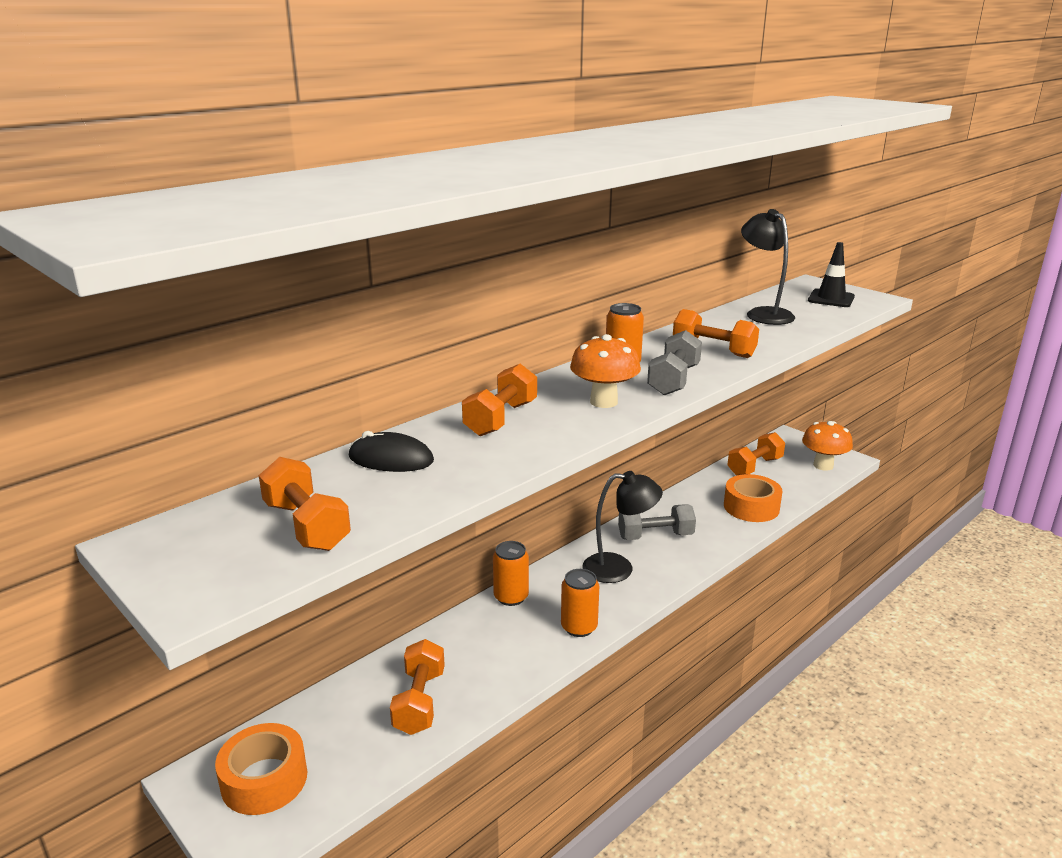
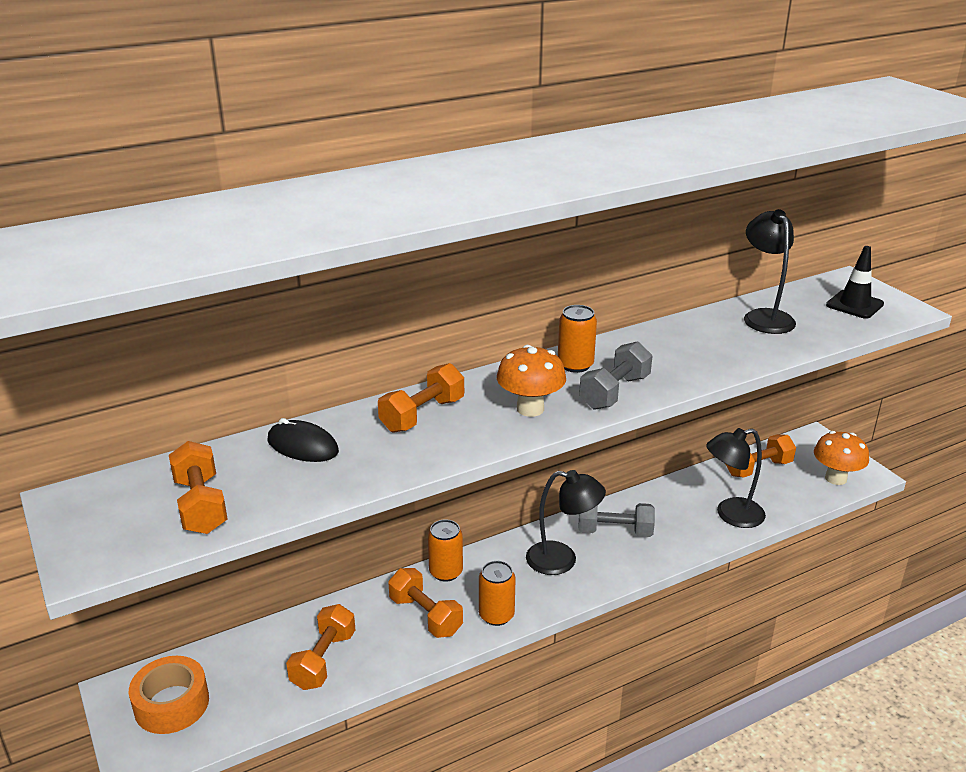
camera: 15 degrees right, 5 degrees up
orange dumbbell [673,309,759,358] -> orange dumbbell moved to [388,568,463,638]
orange tape [724,474,783,522] -> black lamp [706,428,766,528]

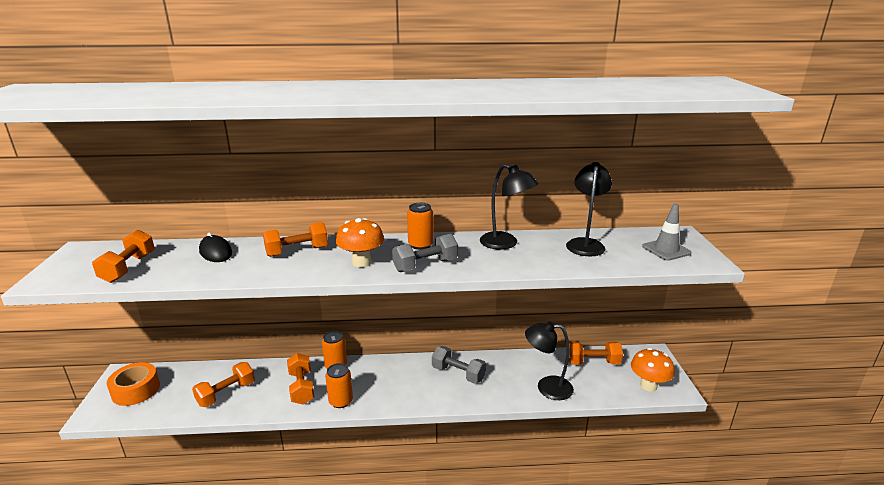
camera: 25 degrees right, 5 degrees down
black lamp [526,470,606,575] -> black lamp moved to [480,164,538,250]
black traffic cone [826,246,884,319] -> grey traffic cone [642,203,691,261]

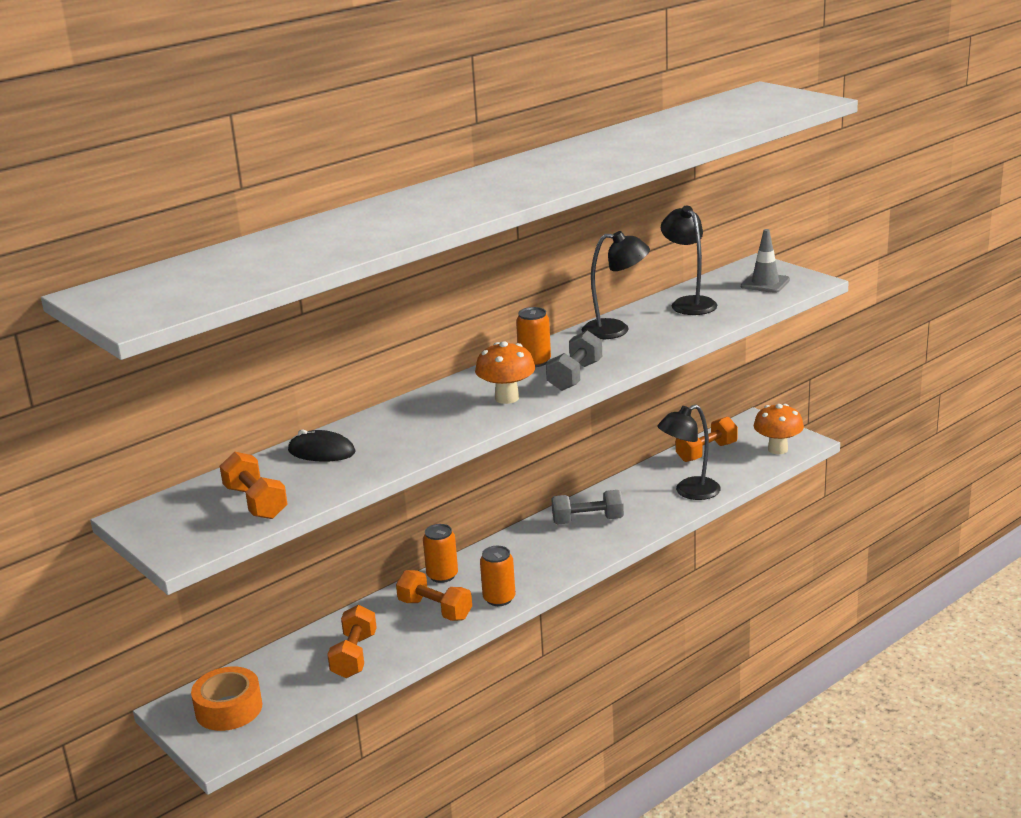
camera: 35 degrees left, 0 degrees up
orange dumbbell [263,222,328,257] -> none

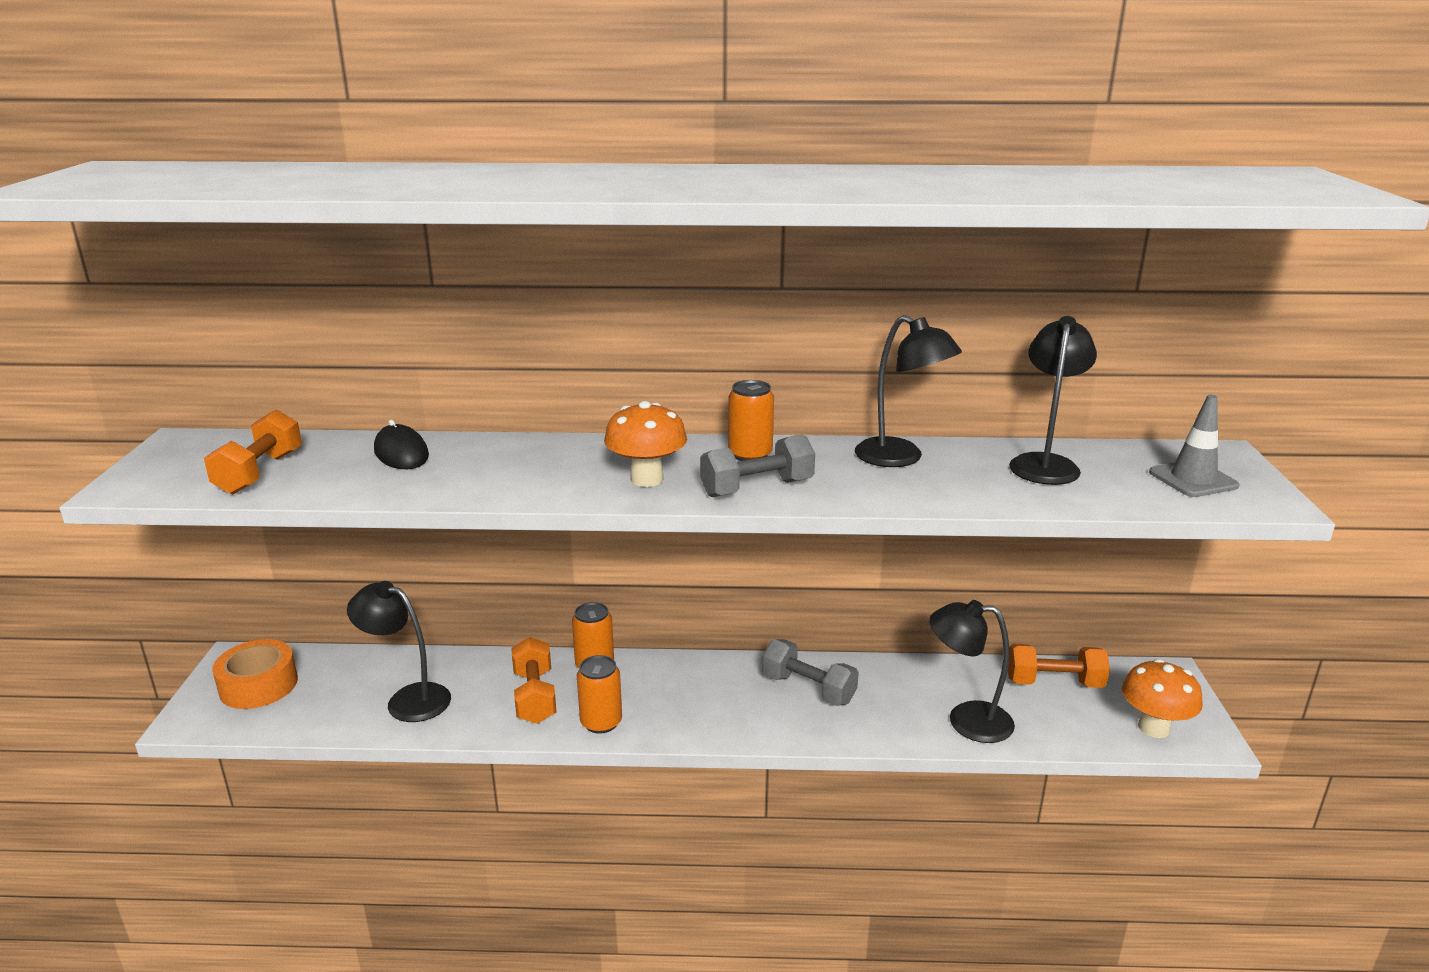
camera: 40 degrees right, 0 degrees up
orange dumbbell [327,605,377,678] -> black lamp [347,581,451,722]

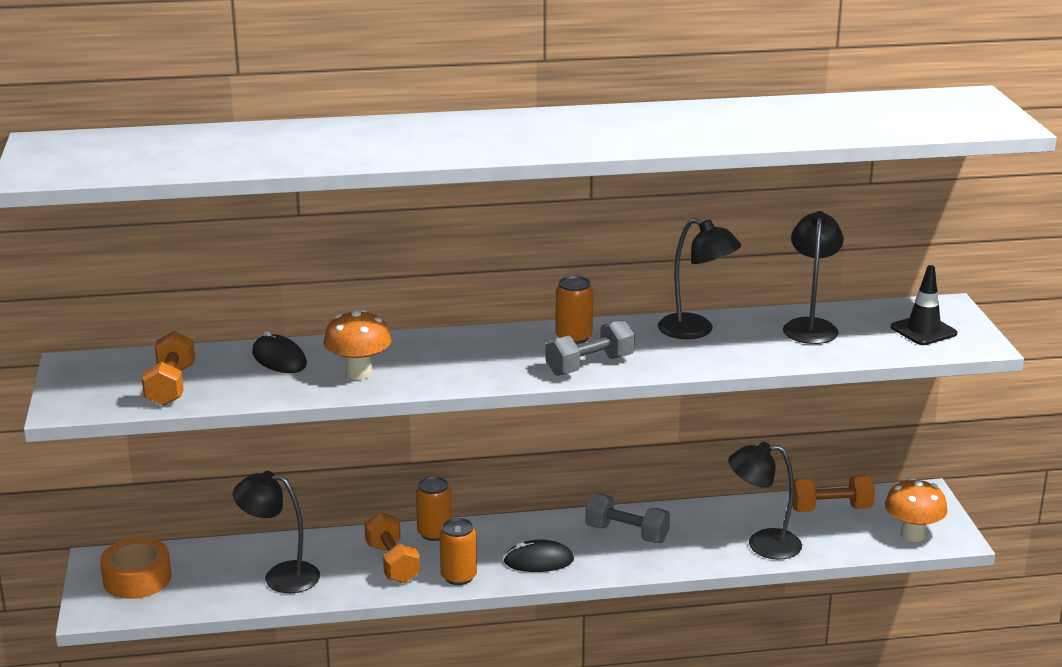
camera: 10 degrees left, 0 degrees up
orange mushroom [604,401,687,487] -> orange mushroom moved to [323,309,391,380]
grey traffic cone [1149,395,1239,497] -> black traffic cone [891,265,957,345]
none -> black mouse [503,540,574,572]

